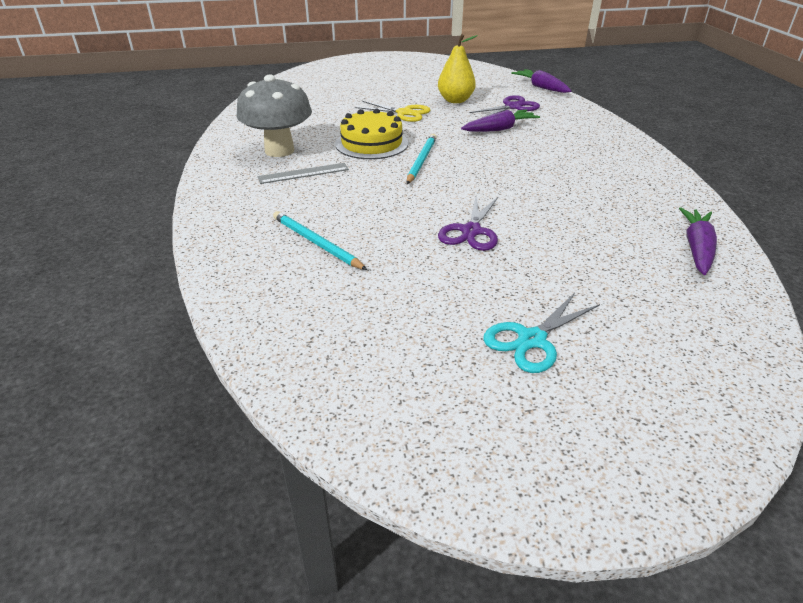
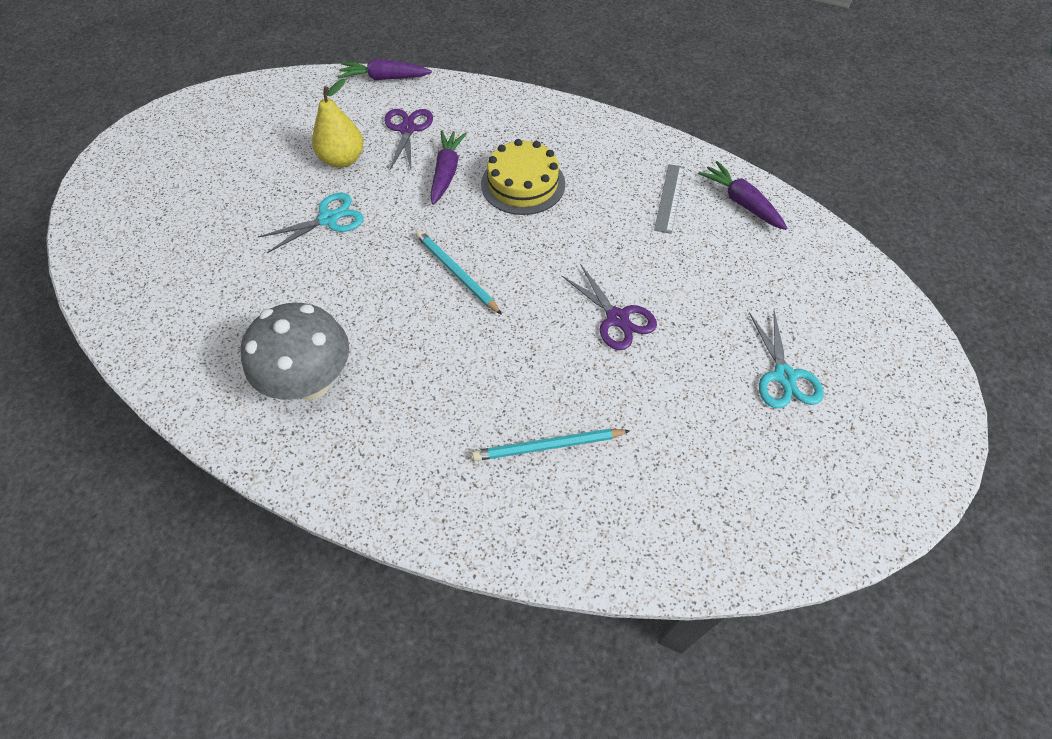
camera: 55 degrees left, 20 degrees up
grey ruler [258,163,349,184] -> grey ruler moved to [654,164,685,234]
yellow cake [335,108,408,159] -> yellow cake moved to [481,139,565,215]
yellow scissors [355,101,431,122] -> turquoise scissors [258,193,364,253]

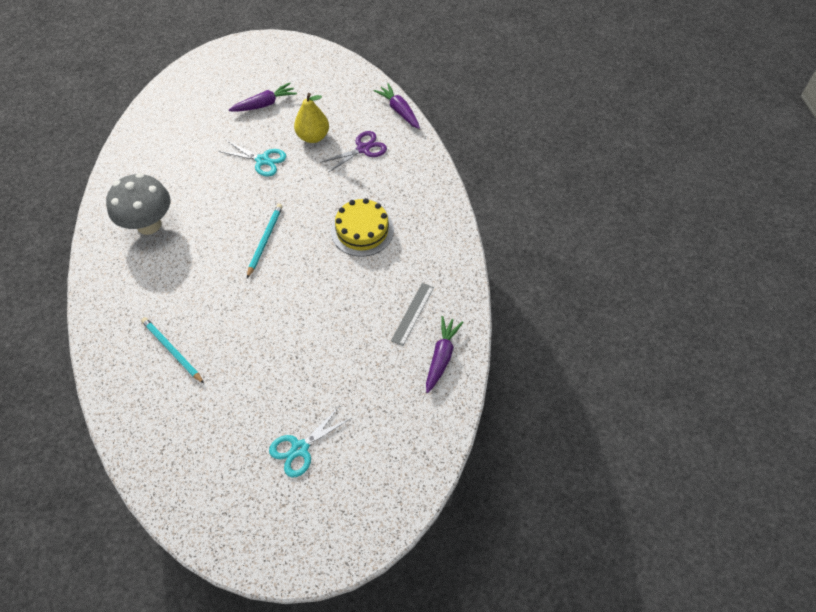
camera: 55 degrees right, 0 degrees up
purple carrot [430,130,467,205] -> purple carrot moved to [229,83,297,112]
purple scissors [561,264,657,350] -> none
grey ruler [654,164,685,234] -> grey ruler turned 45 degrees counterclockwise [391,283,434,346]

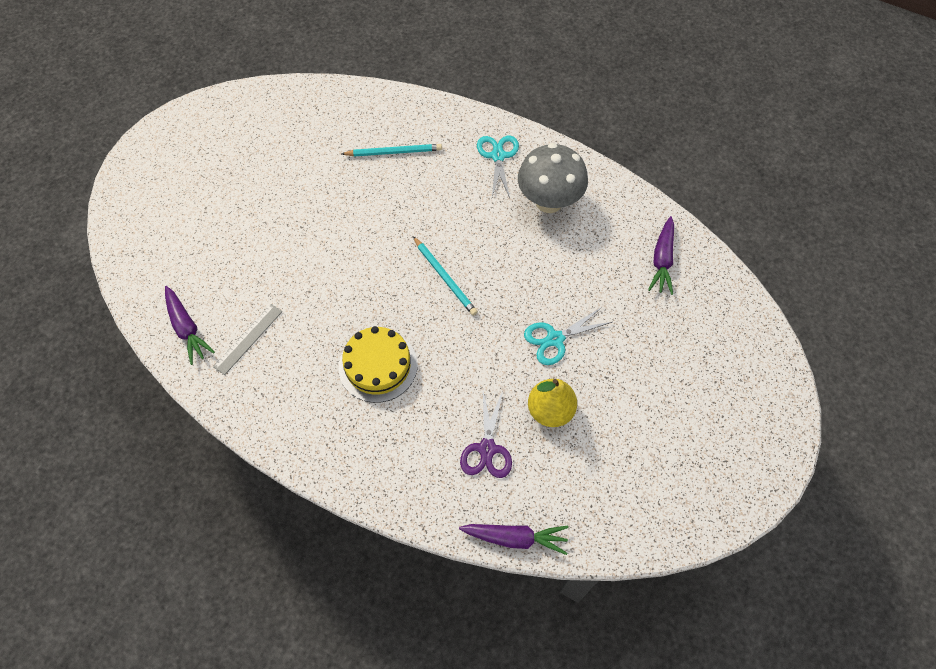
camera: 130 degrees right, 5 degrees up
purple carrot [229,83,297,112] -> purple carrot moved to [648,216,674,295]
turquoise scissors [269,406,351,477] -> turquoise scissors moved to [477,136,519,198]
grey ruler [391,283,434,346] -> grey ruler turned 60 degrees clockwise [213,304,283,375]

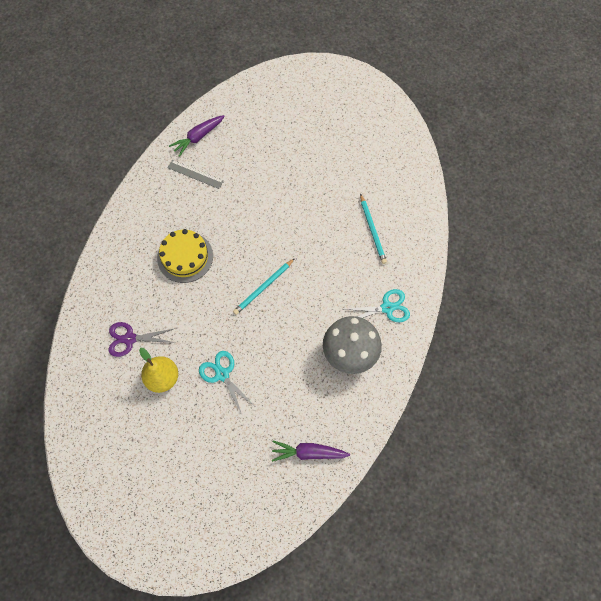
camera: 80 degrees right, 5 degrees up
purple carrot [459,524,568,555] -> none

